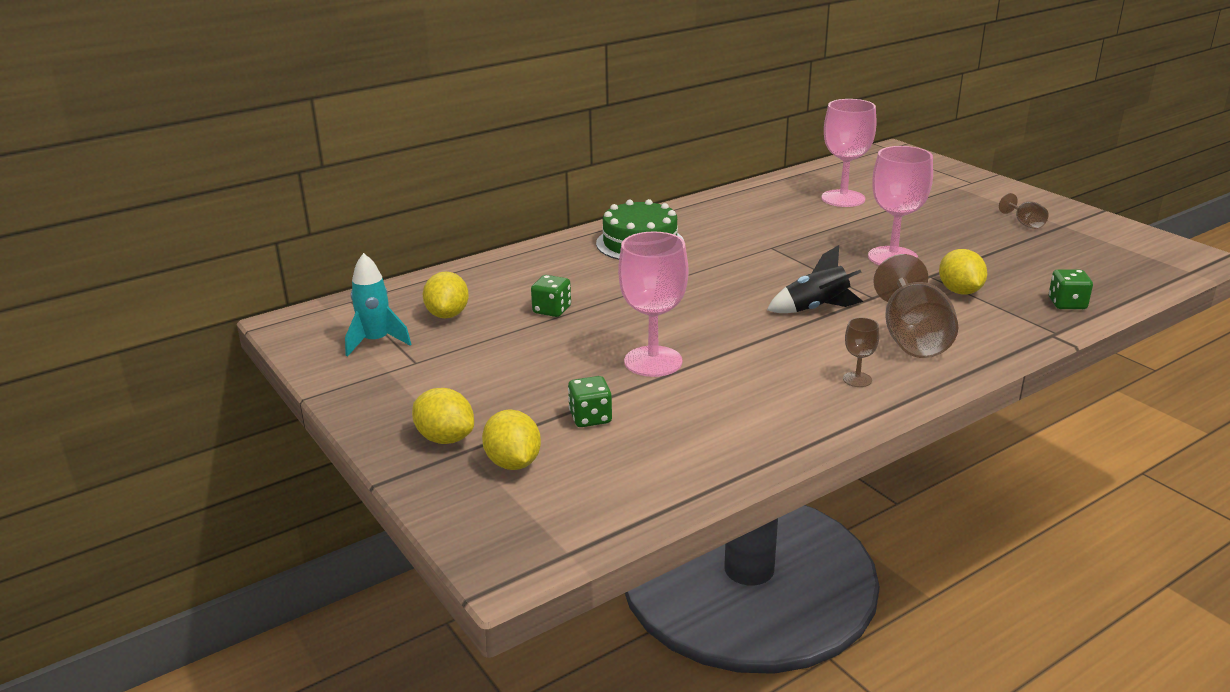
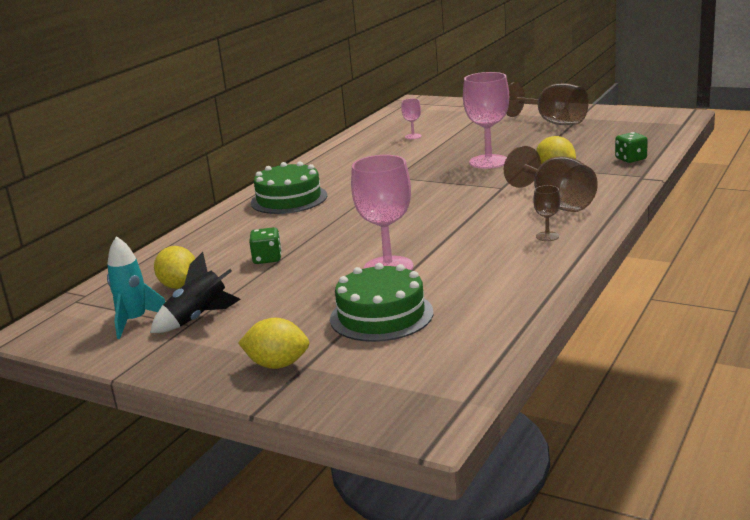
camera: 25 degrees left, 5 degrees down
yellow lemon [482,409,541,470] -> none
green dice [568,376,612,427] -> green cake [330,263,433,342]
black rocket [767,245,863,313] -> black rocket moved to [150,252,241,333]
pink goblet [821,99,876,207] -> pink goblet [401,99,422,139], size x0.47
brown goblet [999,193,1049,229] -> brown goblet [506,82,589,125], size x2.11

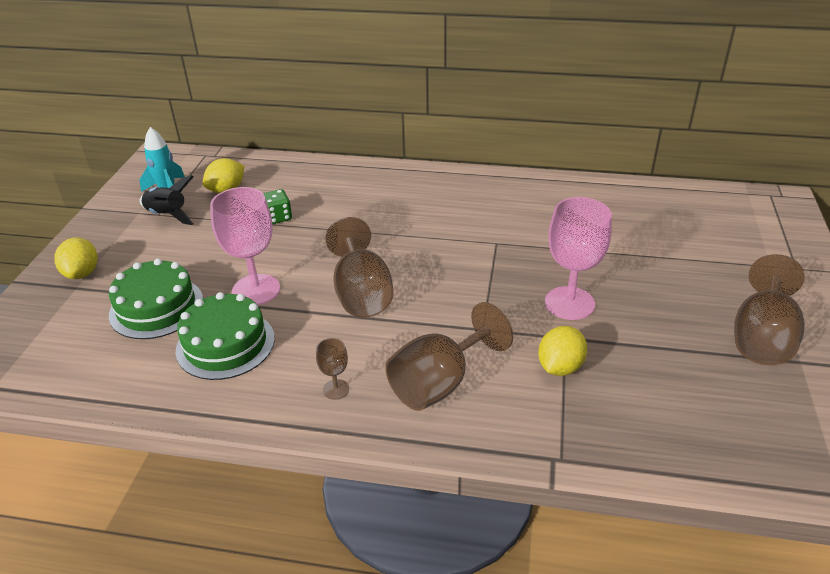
camera: 70 degrees right, 15 degrees up
green cake [251,162,327,214] -> green cake moved to [176,292,275,380]
pink goblet [401,99,422,139] -> none
green dice [615,132,648,163] -> none
none -> brown goblet [325,217,394,318]

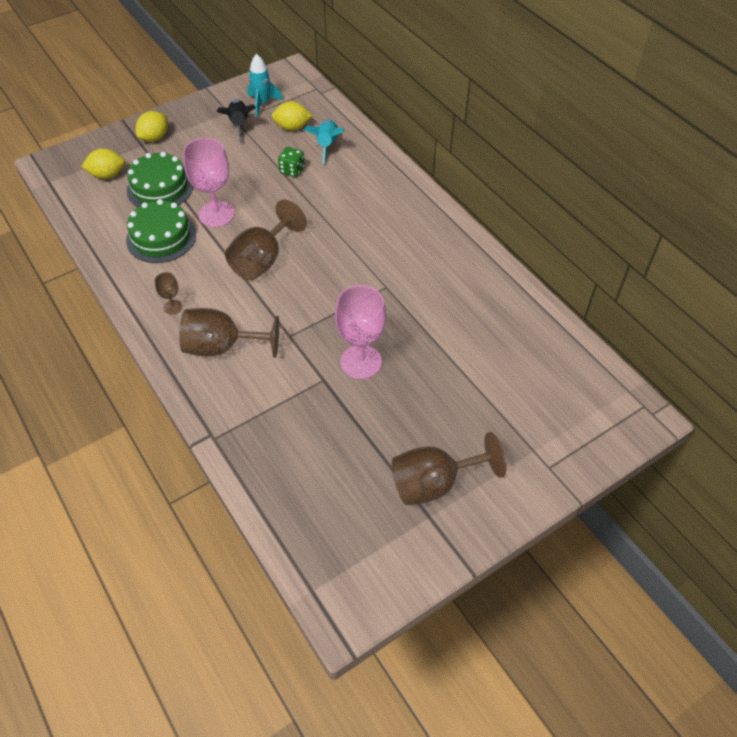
camera: 45 degrees right, 15 degrees up
yellow lemon [538,326,587,376] -> yellow lemon moved to [81,148,125,179]
none -> turquoise rocket [304,119,344,164]

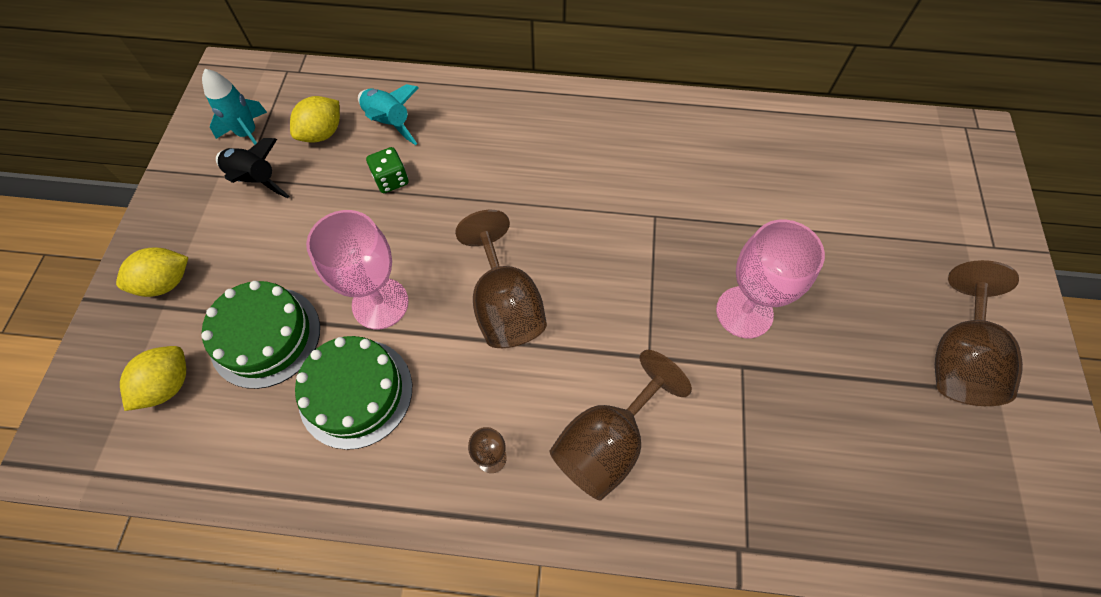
camera: 50 degrees left, 10 degrees up
yellow lemon [136,111,168,142] -> yellow lemon turned 75 degrees clockwise [116,247,188,297]

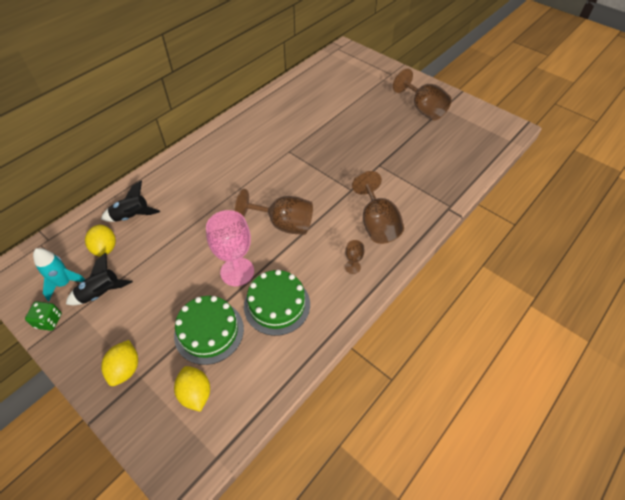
camera: 55 degrees left, 10 degrees down
turquoise rocket [358,84,419,145] -> black rocket [101,180,160,222]
green dice [366,147,408,193] -> green dice moved to [25,301,62,331]
pink goblet [716,220,825,338] -> none

